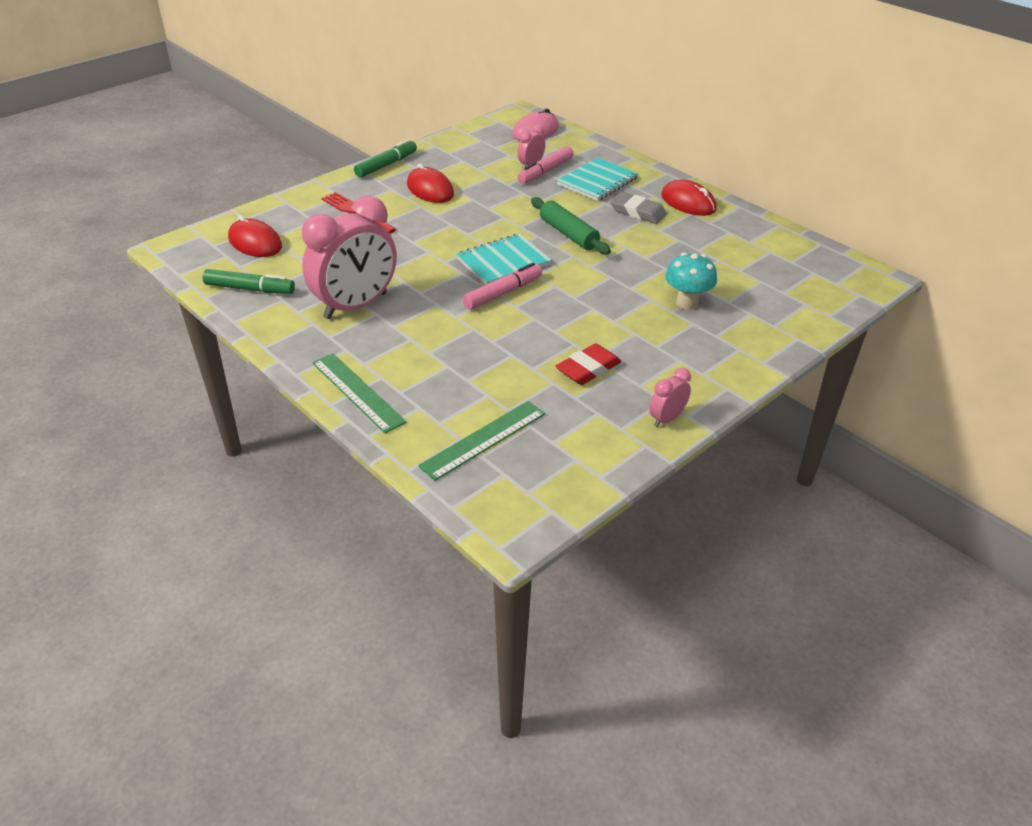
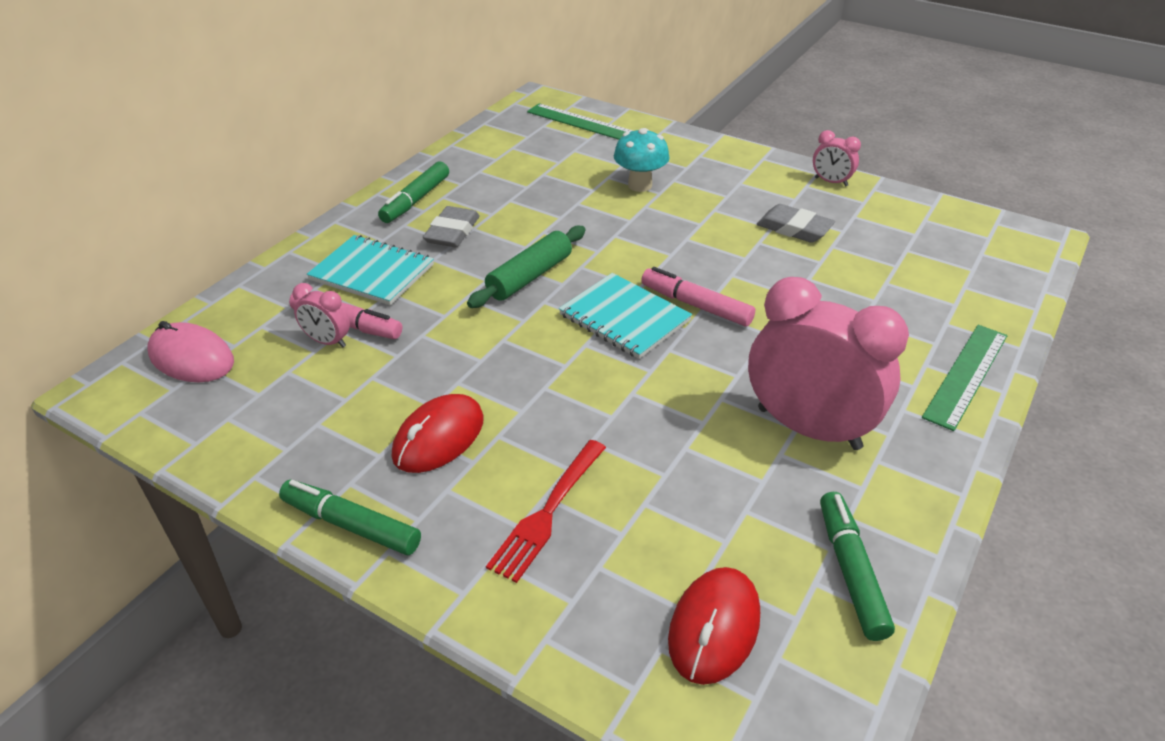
camera: 105 degrees left, 0 degrees up
green ruler [418,401,545,481] -> green ruler moved to [527,103,633,140]
red eraser [555,343,621,385] -> grey eraser [757,204,835,243]
red mouse [661,180,717,216] -> green marker [378,162,449,223]

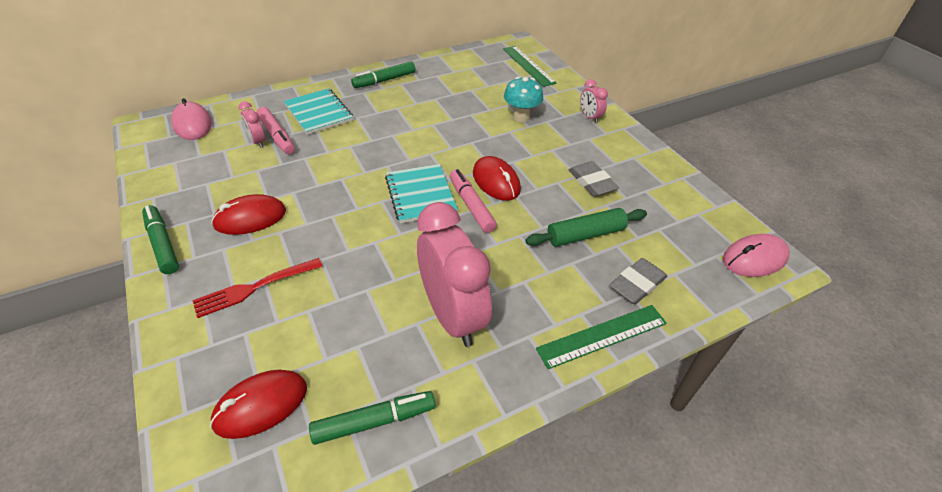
camera: 30 degrees right, 5 degrees up
grey eraser [423,206,479,247] -> grey eraser moved to [609,258,667,304]
green rolling pin [467,226,586,308] -> green rolling pin moved to [525,208,647,247]
pink clock [813,130,861,186] -> pink clock moved to [580,79,608,123]
green marker [820,492,895,641] -> green marker turned 45 degrees clockwise [309,391,436,445]
none -> red mouse [473,156,521,201]
none -> pink mouse [723,234,790,277]

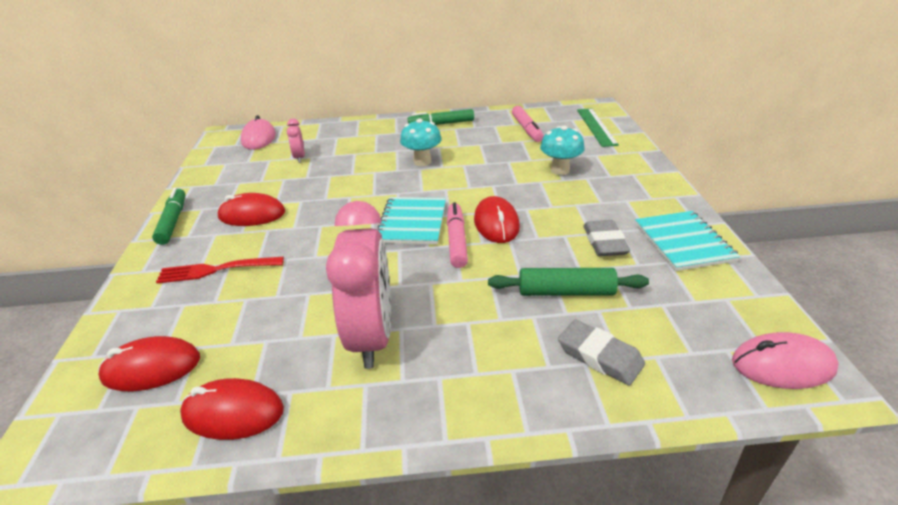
camera: 25 degrees right, 10 degrees down
pink marker [256,107,295,154] -> pink marker moved to [512,106,544,142]
turquoise notebook [284,88,353,135] -> turquoise notebook moved to [635,211,740,271]
green marker [309,391,436,445] -> red mouse [180,378,284,440]
green ruler [536,305,667,369] -> none
pink clock [580,79,608,123] -> none
grey eraser [609,258,667,304] -> grey eraser turned 60 degrees clockwise [558,320,645,386]
none -> turquoise mushroom [400,119,442,166]

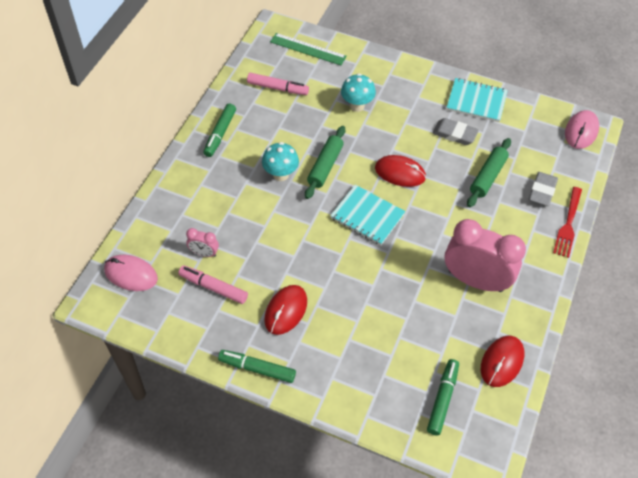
camera: 65 degrees left, 20 degrees up
red mouse [98,336,200,391] -> green marker [427,359,459,436]
red fork [156,257,284,284] -> red fork moved to [553,187,582,258]
pink marker [447,202,468,268] -> pink marker moved to [178,265,248,304]
grey eraser [558,320,645,386] -> grey eraser turned 45 degrees counterclockwise [529,172,558,206]
none -> green rolling pin [305,126,345,199]

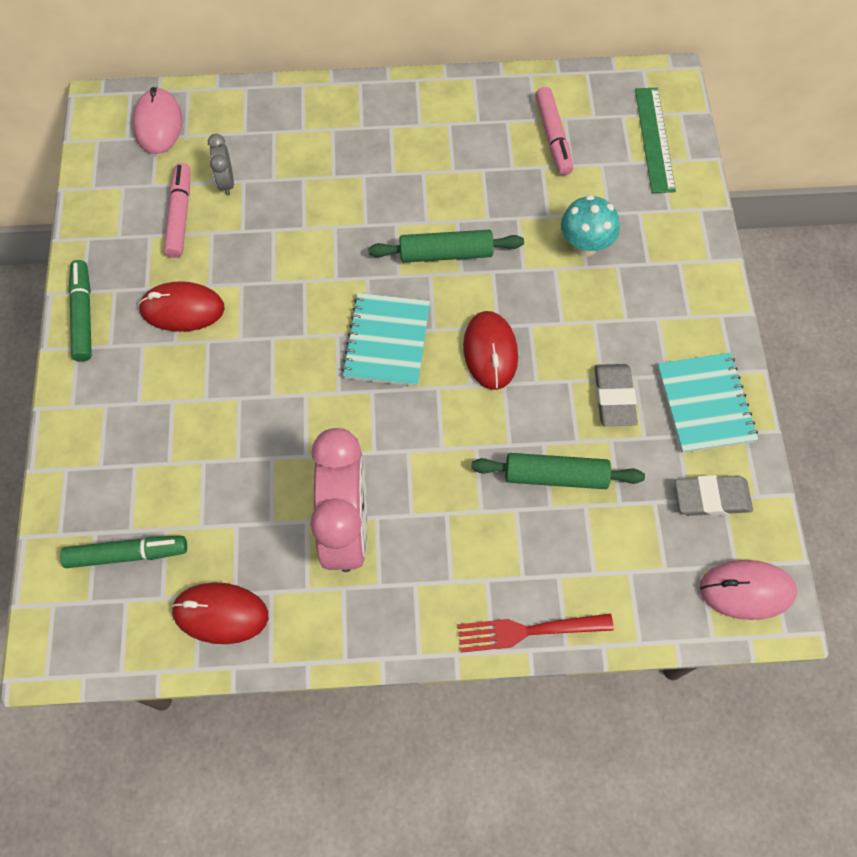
camera: 65 degrees right, 10 degrees up
pink clock [186,228,219,257] -> grey clock [208,134,234,196]
green marker [203,103,236,157] -> none
turquoise mushroom [262,142,299,181] -> none
grey eraser [529,172,558,206] -> grey eraser moved to [675,475,753,516]

